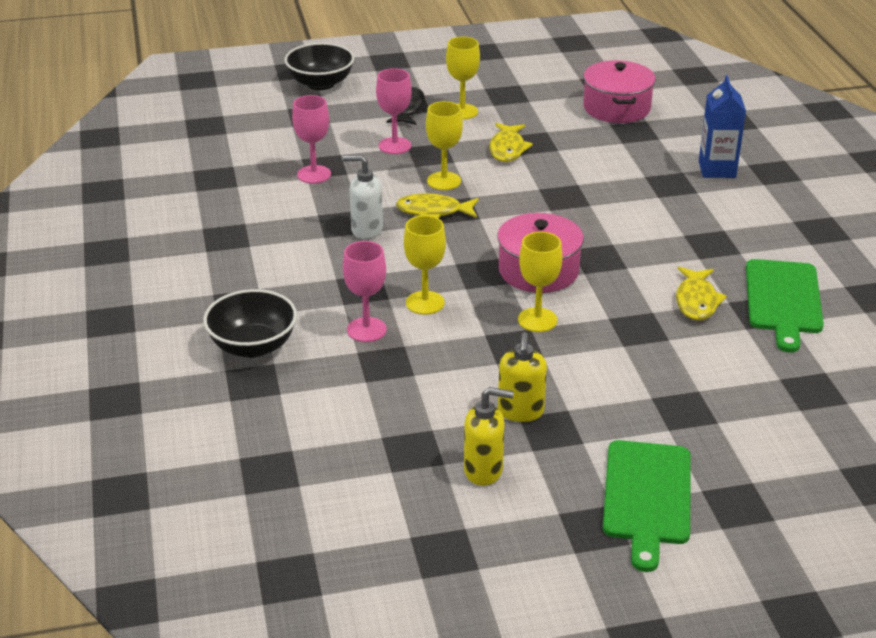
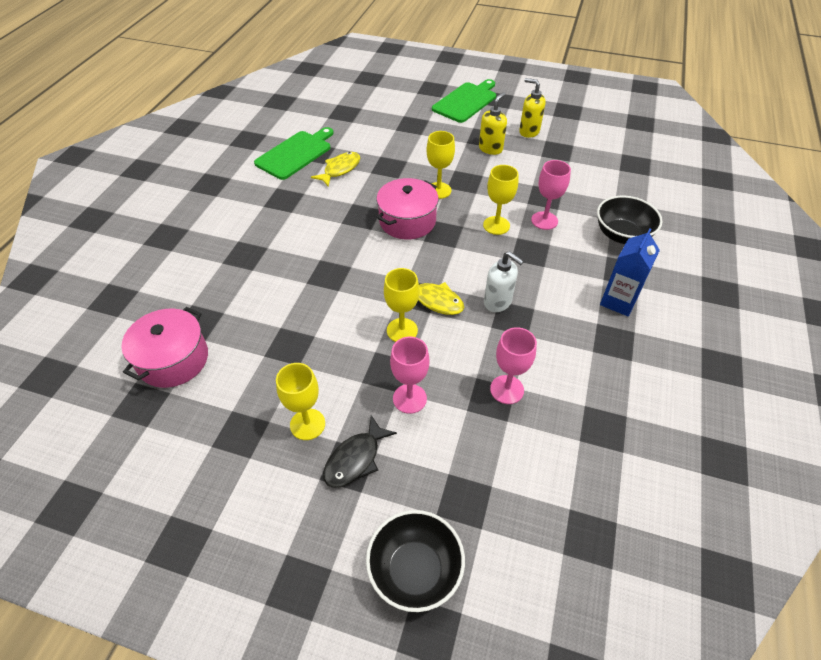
camera: 150 degrees left, 15 degrees up
yellow fish [489,123,533,162] -> none
blue carton [699,75,746,178] -> blue carton moved to [600,228,660,317]

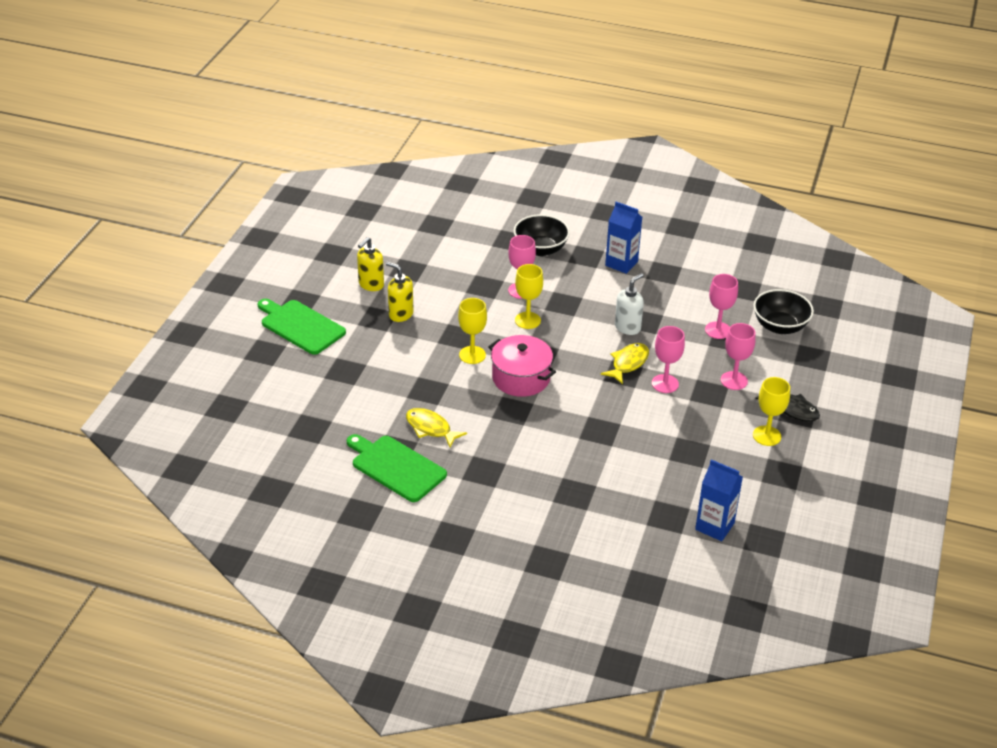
camera: 90 degrees left, 10 degrees down
pink pot [121,307,208,388] -> blue carton [695,459,743,541]
black bowl [366,510,465,612] -> black bowl moved to [753,289,814,334]
yellow goblet [384,268,419,342] -> pink goblet [652,326,685,393]

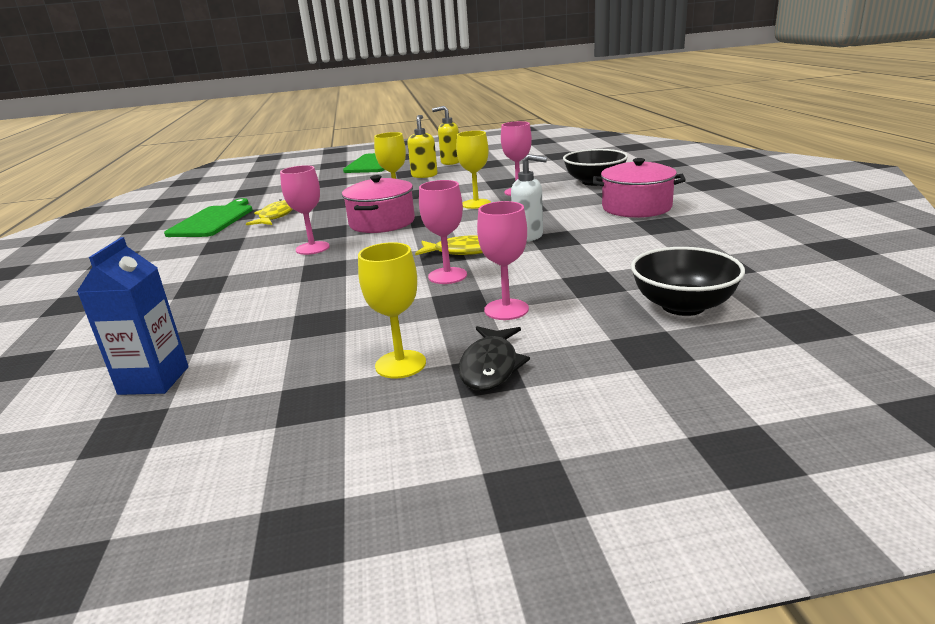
camera: 65 degrees right, 15 degrees down
blue carton [605,202,642,274] -> pink pot [593,158,686,218]
pink goblet [705,274,738,339] -> pink goblet moved to [280,165,330,255]

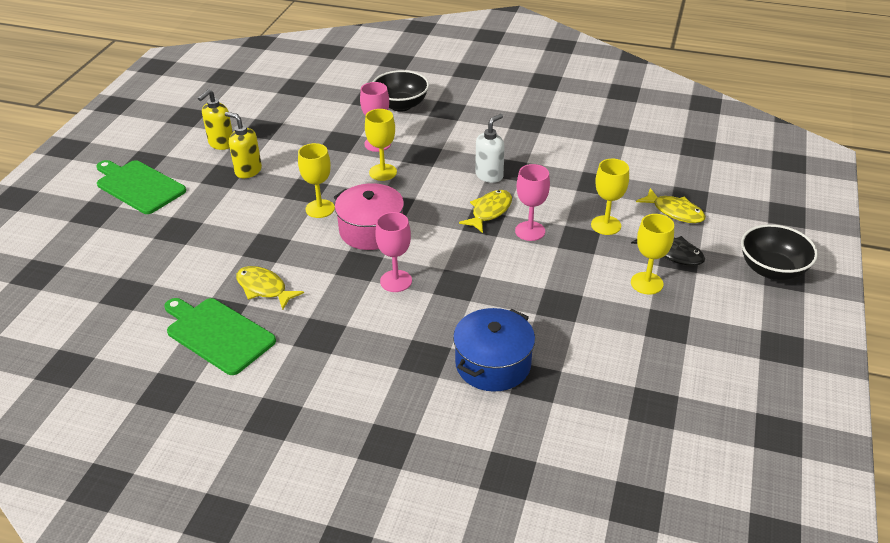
camera: 65 degrees left, 15 degrees up
blue carton [77,237,189,395] -> none
pink goblet [477,201,529,320] -> yellow goblet [591,159,629,235]
pink pot [593,158,686,218] -> none
black bowl [631,247,745,316] -> black bowl moved to [741,224,818,280]
none -> blue pot [453,308,535,392]
none -> yellow fish [636,188,706,223]

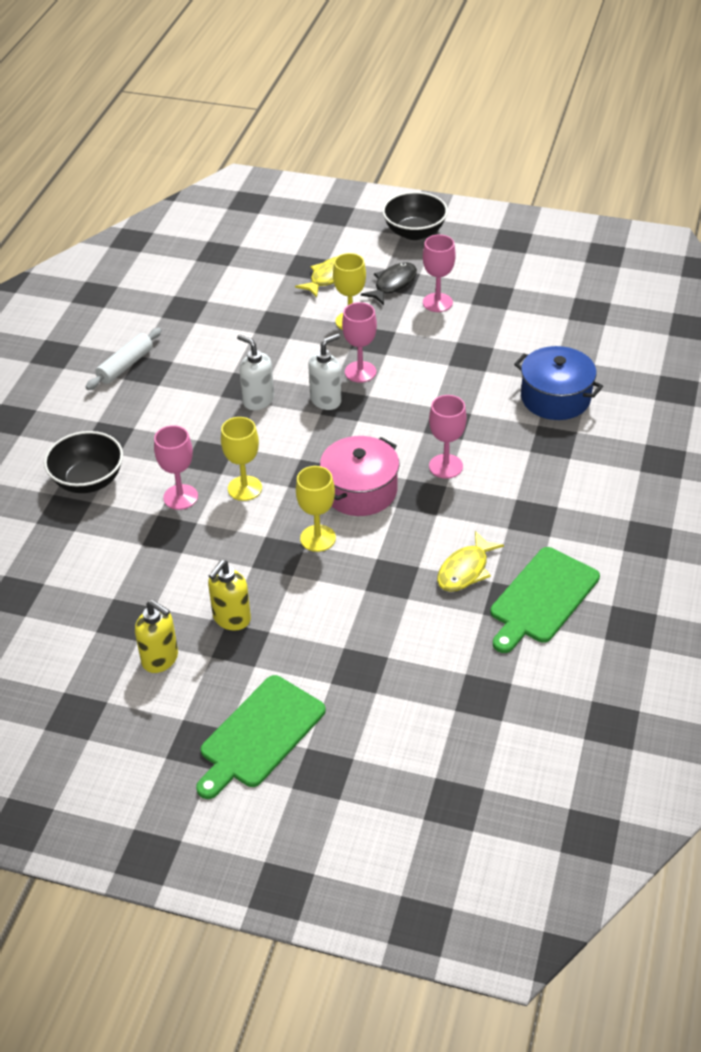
camera: 90 degrees left, 5 degrees up
yellow fish [459,190,512,233] -> white soap dispenser [308,333,341,410]
yellow goblet [631,214,674,294] -> pink goblet [423,234,456,312]
none -> white rolling pin [86,328,162,390]

